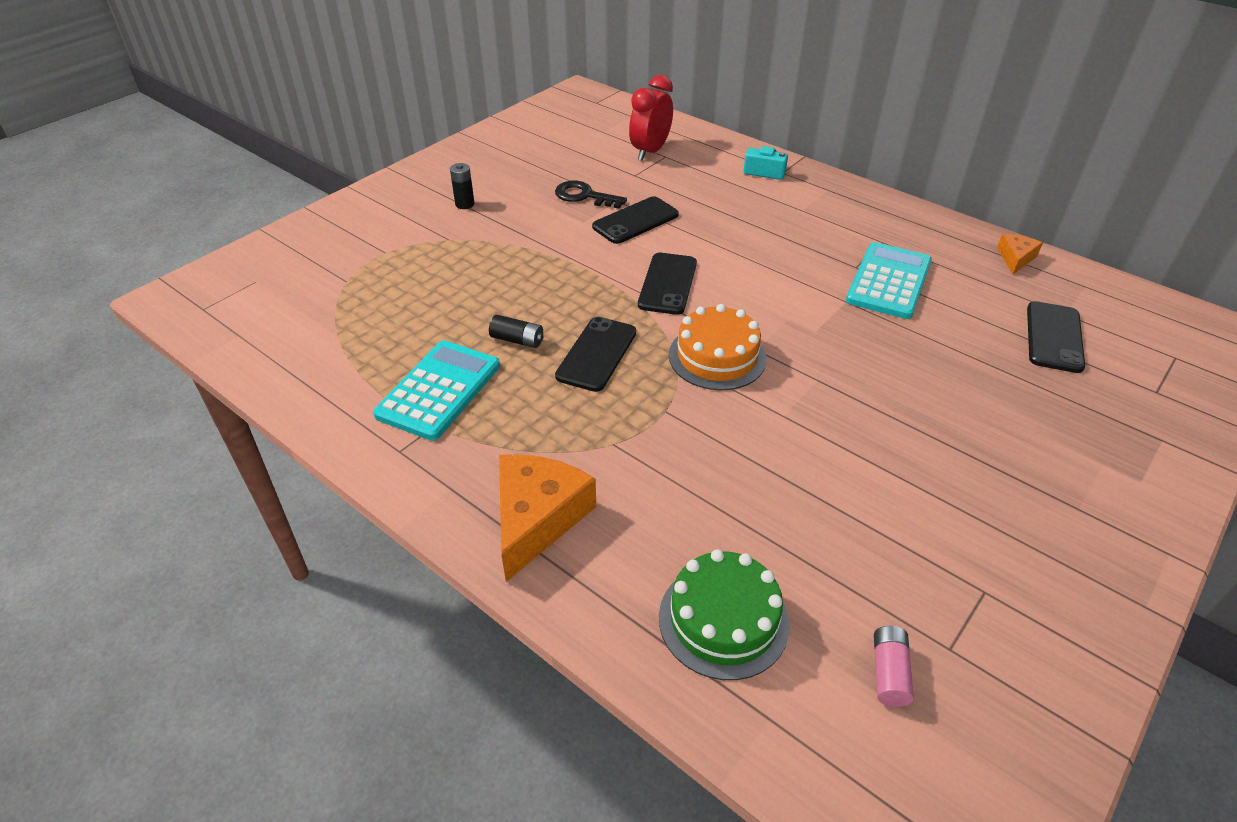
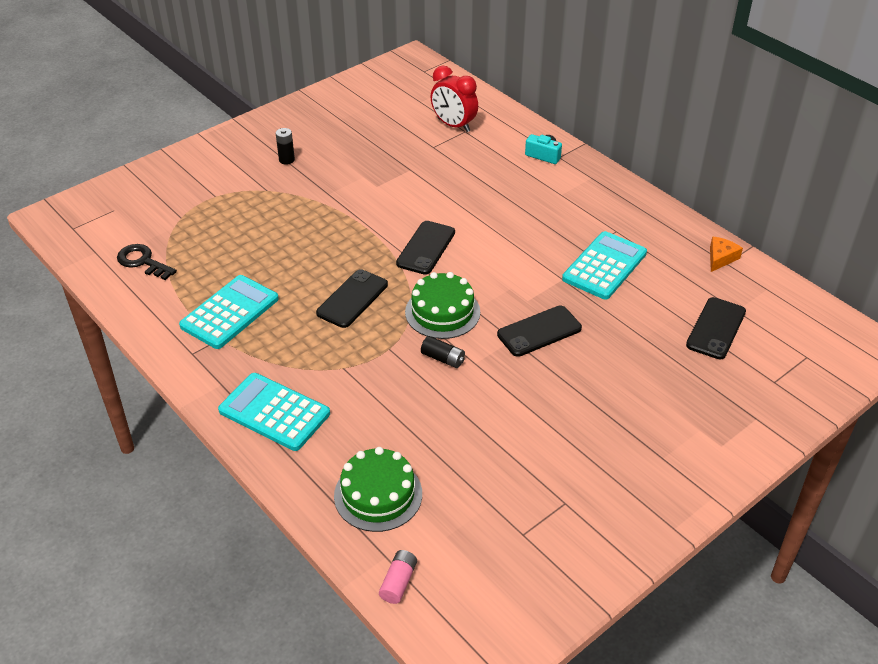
camera: 10 degrees right, 0 degrees up
black battery [489,315,544,348] -> black battery moved to [421,336,465,368]
orange cheese [499,454,596,582] -> turquoise calculator [218,373,330,451]
black key [555,181,627,209] -> black key moved to [117,244,177,280]
black phone [592,196,679,244] -> black phone moved to [497,306,582,357]
red clock [629,75,673,161] -> red clock turned 90 degrees counterclockwise [431,66,478,132]
orange cake [669,304,766,390] -> green cake [405,272,480,339]
pink battery [874,626,914,707] -> pink battery moved to [379,550,417,604]

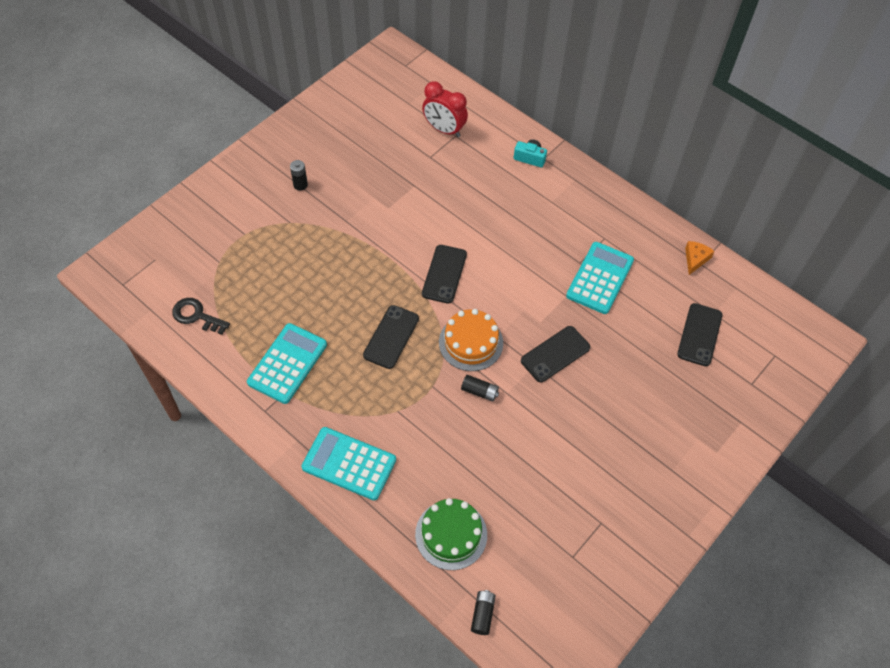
camera: 10 degrees left, 15 degrees up
pink battery [379,550,417,604] -> black battery [471,590,496,635]
green cake [405,272,480,339] -> orange cake [439,309,503,371]

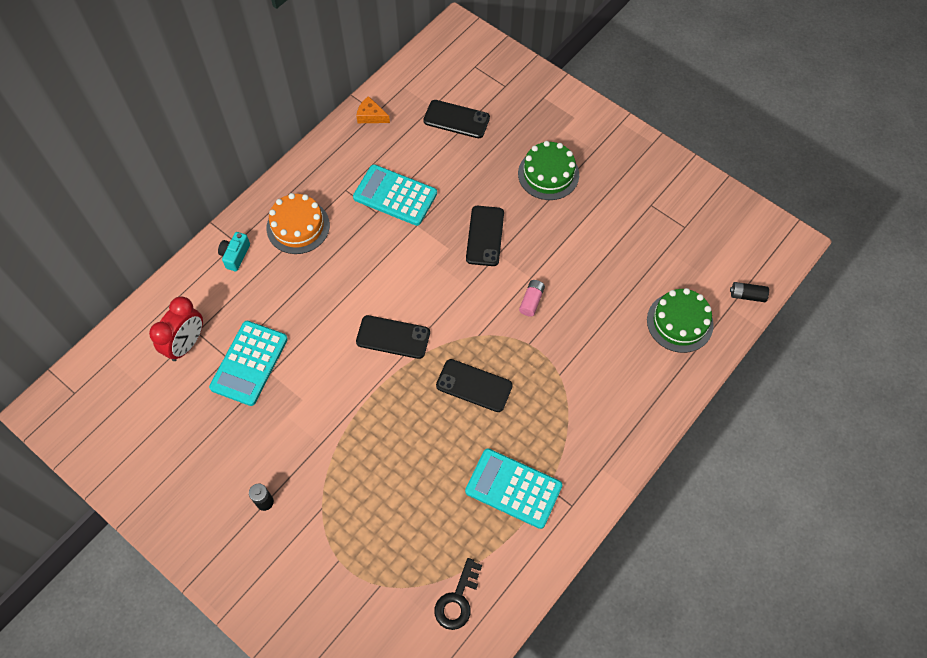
camera: 90 degrees left, 5 degrees up
turquoise calculator [301,427,396,500] -> turquoise calculator moved to [209,321,288,406]
orange cake [439,309,503,371] -> orange cake moved to [266,193,330,254]
black battery [461,375,499,402] -> pink battery [519,280,545,317]
black phone [521,326,590,382] -> black phone turned 45 degrees clockwise [466,206,504,266]
none -> green cake [518,141,579,200]

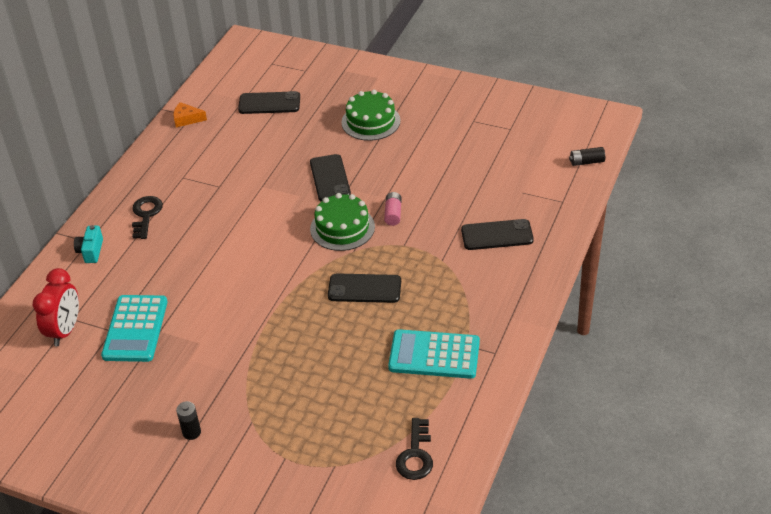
camera: 15 degrees left, 20 degrees down
orange cake [266,193,330,254] -> black key [132,196,163,239]
turquoise calculator [353,164,437,226] -> none
black phone [356,315,430,359] -> black phone moved to [461,219,534,250]
green cake [647,288,714,353] -> green cake moved to [310,193,375,251]

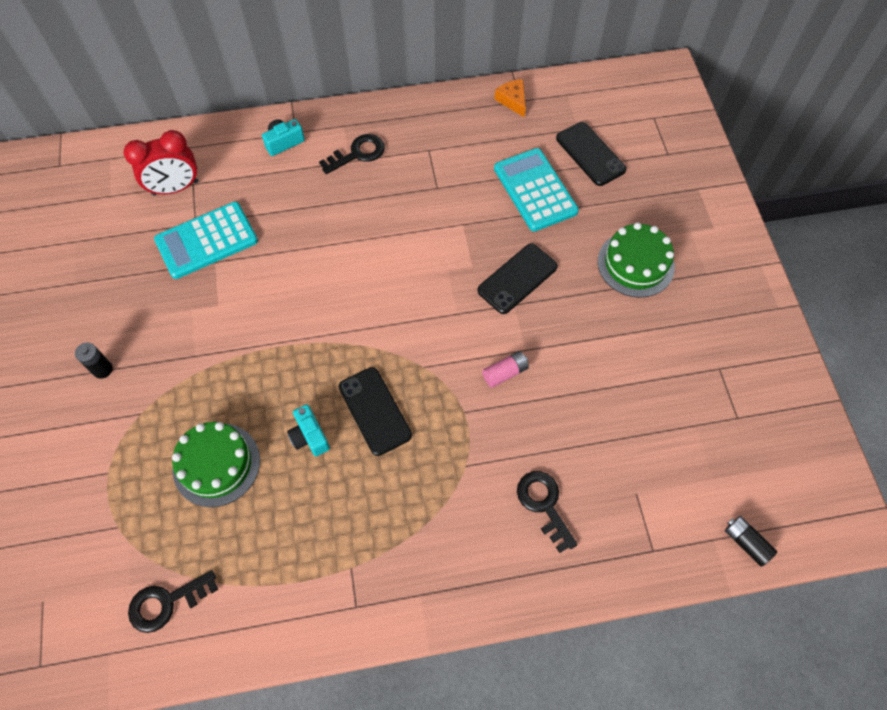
camera: 55 degrees right, 20 degrees up
green cake [310,193,375,251] -> green cake moved to [172,422,260,507]
turquoise calculator [388,329,480,379] -> turquoise calculator moved to [494,148,579,232]
black phone [461,219,534,250] -> black key [517,471,578,553]
none -> turquoise camera [287,404,330,456]

